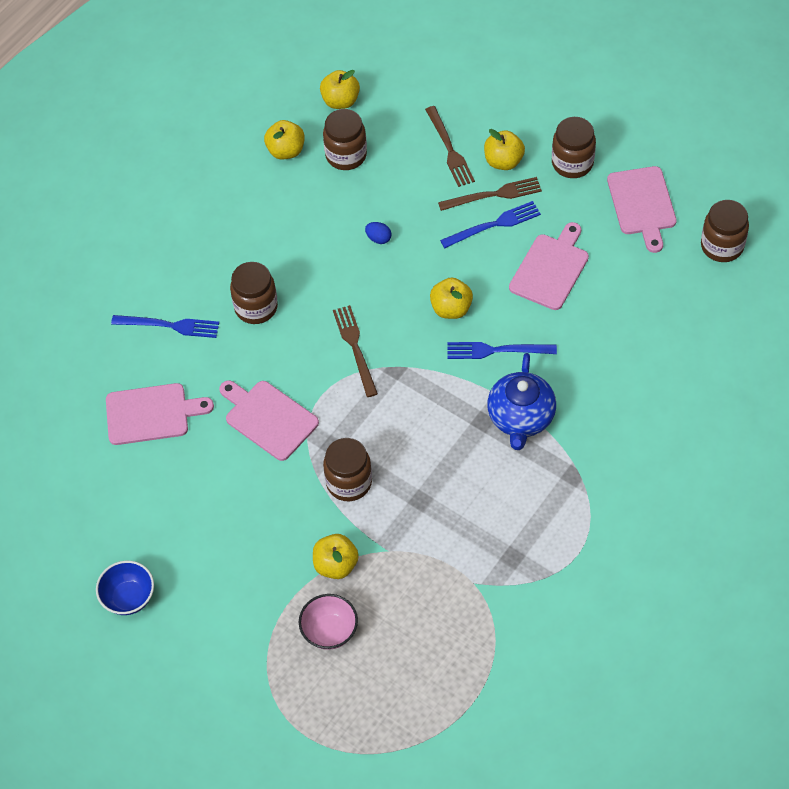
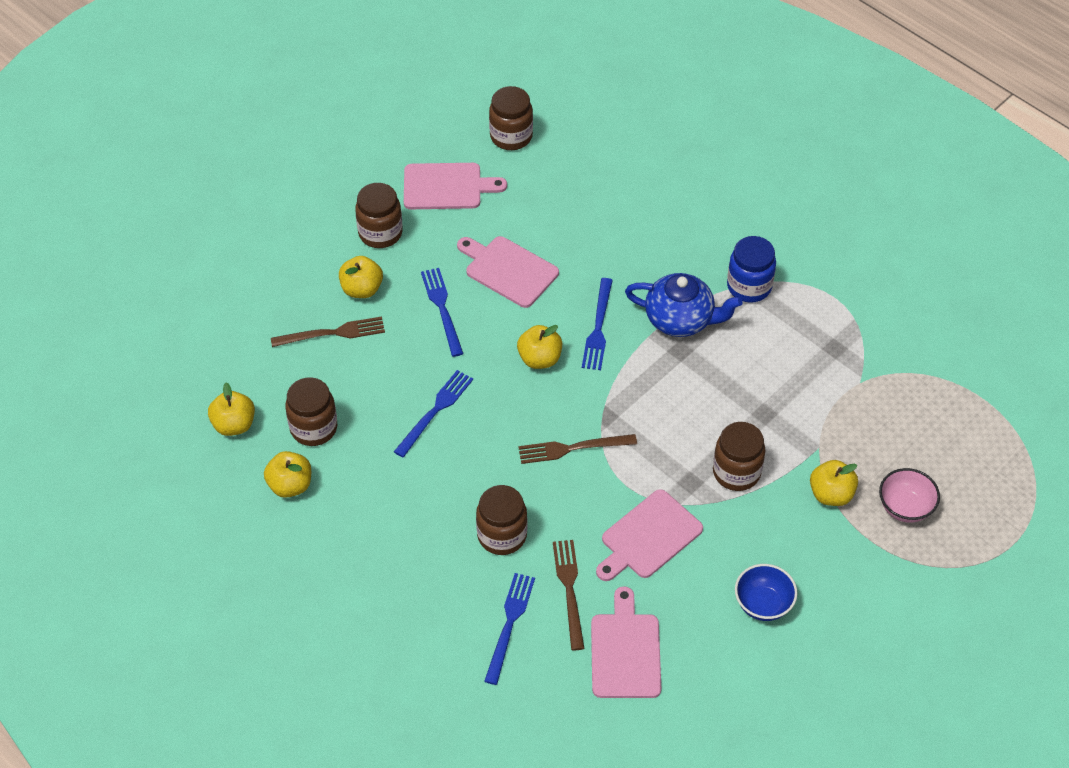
camera: 85 degrees left, 5 degrees down
blue bowl [96,561,154,615] -> blue bowl moved to [735,564,797,621]
blue egg [365,222,391,244] -> blue fork [394,370,473,457]
brown fork [438,177,542,211] -> brown fork moved to [553,540,584,650]
none -> blue jar [727,236,776,302]

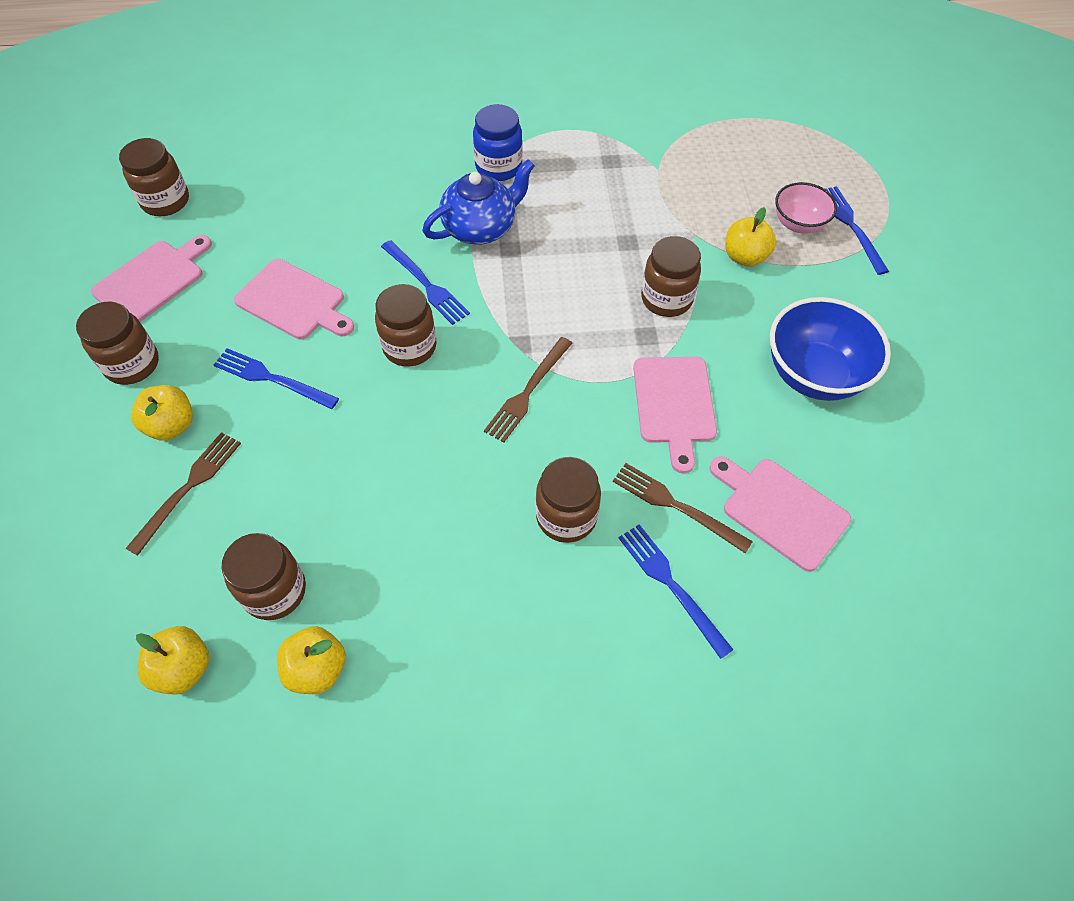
camera: 50 degrees left, 5 degrees up
blue fork [394,370,473,457] -> blue fork moved to [826,186,889,275]
pink cutting board [457,236,559,308] -> pink cutting board turned 135 degrees counterclockwise [234,259,354,339]
yellow apple [517,325,562,369] -> brown jar [375,284,437,367]
blue bowl [735,564,797,621] -> blue bowl [770,297,891,401], size x1.69

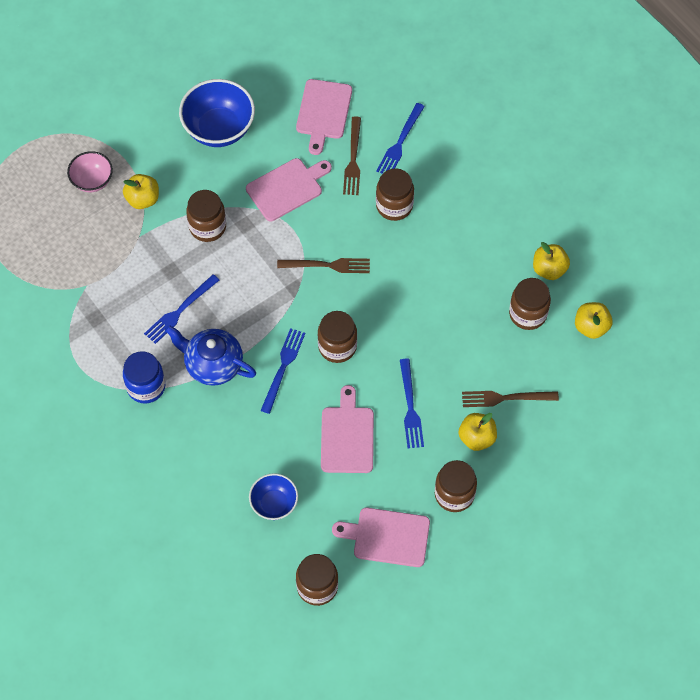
camera: 120 degrees left, 5 degrees up
blue fork [826,186,889,275] -> blue fork moved to [144,274,219,344]
none -> blue bowl [249,473,298,520]

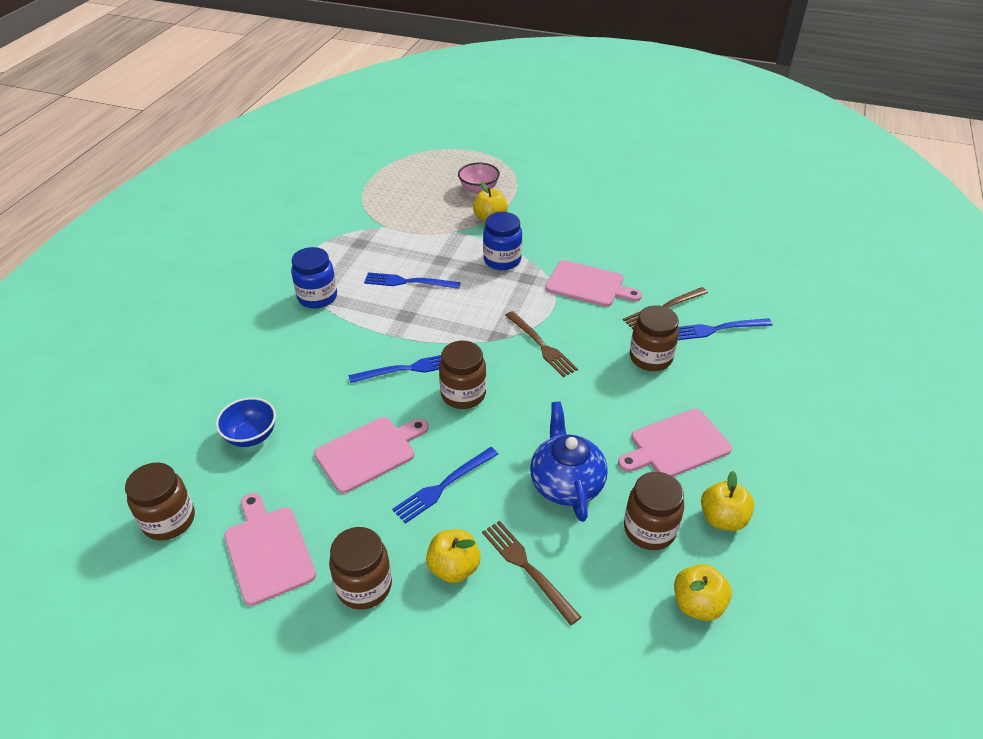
camera: 55 degrees right, 20 degrees down
blue teapot [165,325,256,386] -> blue teapot moved to [530,401,608,522]
blue bowl [179,79,255,147] -> none
brown jar [186,190,226,242] -> blue jar [483,212,522,270]
pink cutting board [296,79,352,155] -> pink cutting board moved to [618,409,732,477]

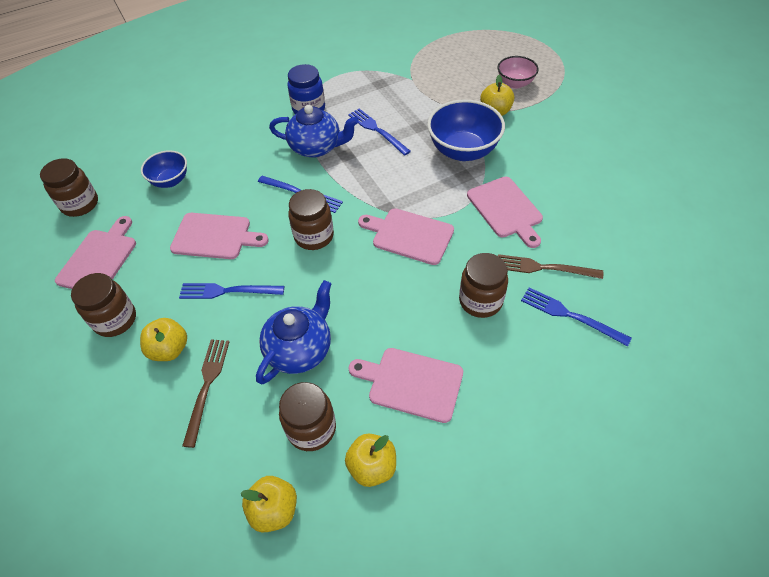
camera: 45 degrees right, 10 degrees up
blue jar [483,212,522,270] -> blue bowl [427,100,505,161]
brown fork [505,311,578,377] -> pink cutting board [358,208,454,265]
none -> blue teapot [269,105,359,158]

